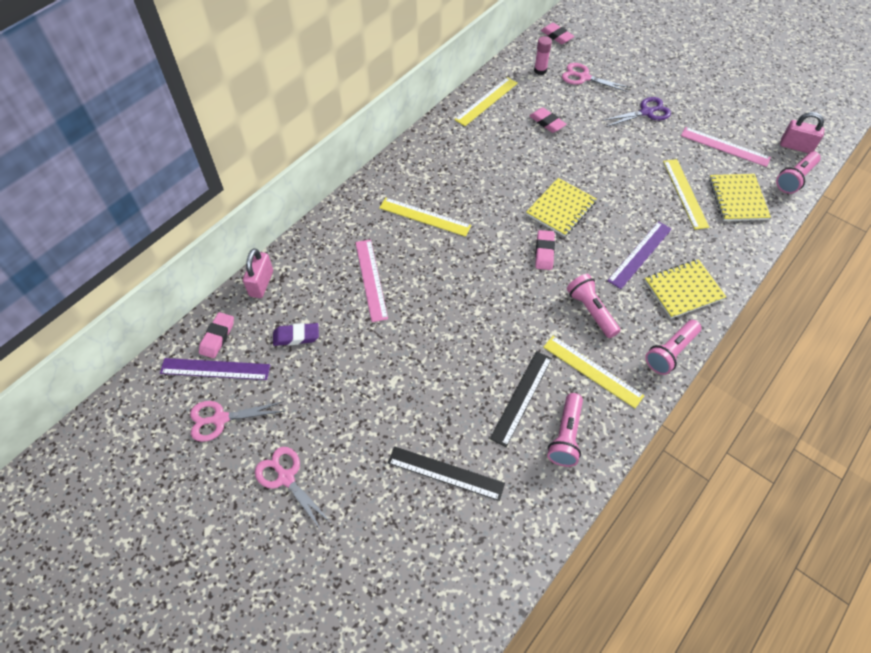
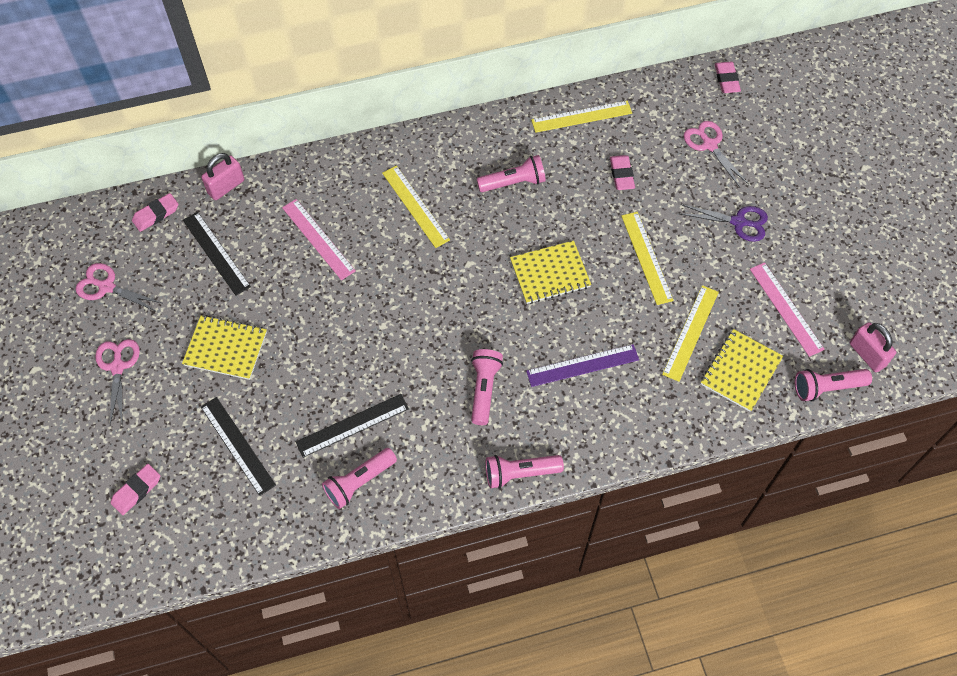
camera: 35 degrees right, 5 degrees up
purple ruler [160,358,270,380] -> none
purple eraser [273,323,319,346] -> black ruler [183,212,251,296]
pink ruler [355,239,388,322] -> pink ruler turned 60 degrees counterclockwise [282,199,356,280]
pink glue stick [534,36,552,75] -> none
pink eraser [535,230,555,270] -> pink eraser moved to [110,464,160,515]
yellow ruler [543,336,644,408] -> yellow ruler moved to [621,212,674,305]
yellow notebook [644,259,726,319] -> yellow notebook moved to [182,315,267,380]
none -> pink flashlight [477,155,546,192]

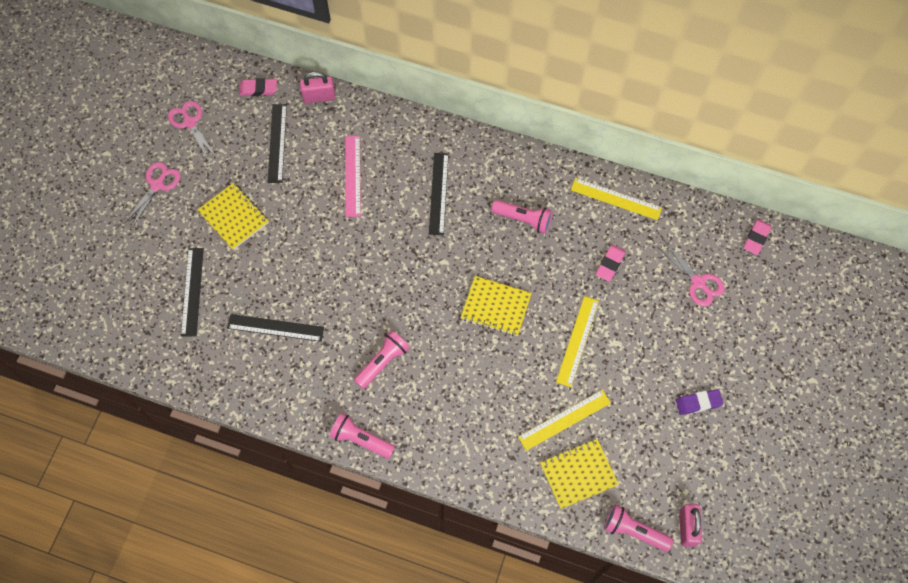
camera: 35 degrees right, 5 degrees up
pink eraser [110,464,160,515] -> none
pink flashlight [322,448,397,509] -> none
yellow ruler [382,166,450,248] -> black ruler [429,153,449,235]
purple ruler [526,344,639,387] -> none
purple scissors [680,204,768,242] -> none
pink scissors [684,121,748,187] -> pink scissors turned 135 degrees clockwise [659,242,725,306]
pink ruler [750,262,825,357] -> none
none -> purple eraser [676,389,723,415]

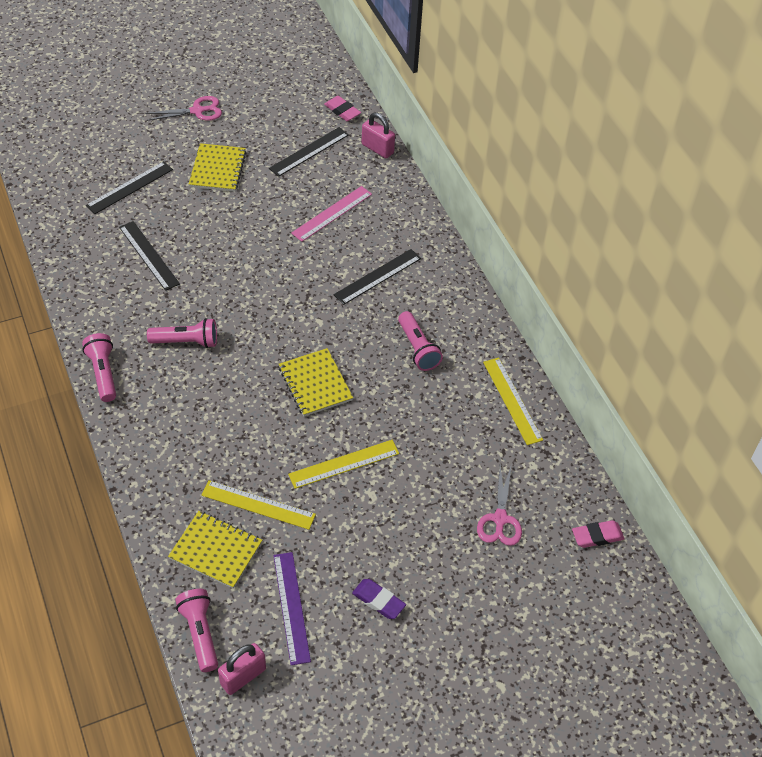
camera: 45 degrees right, 15 degrees down
pink scissors [168,101,217,162] -> none
pink eraser [596,245,626,282] -> none
none -> purple ruler [273,552,311,665]

